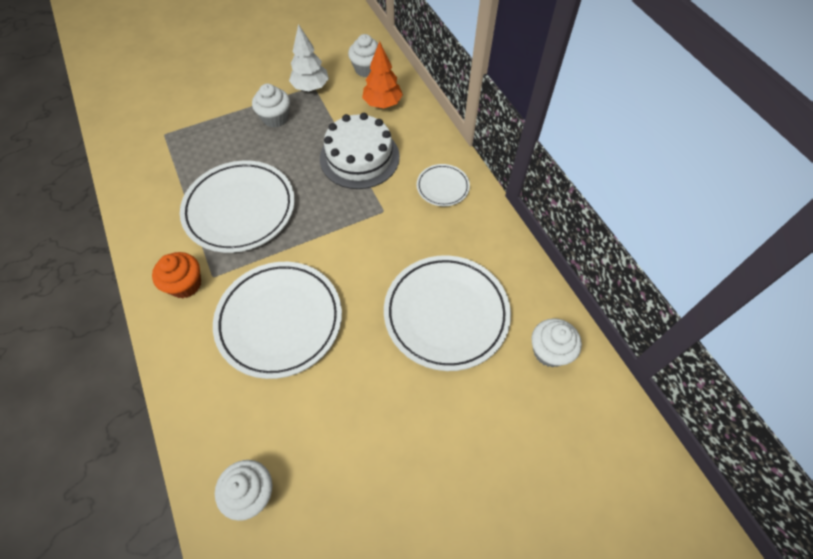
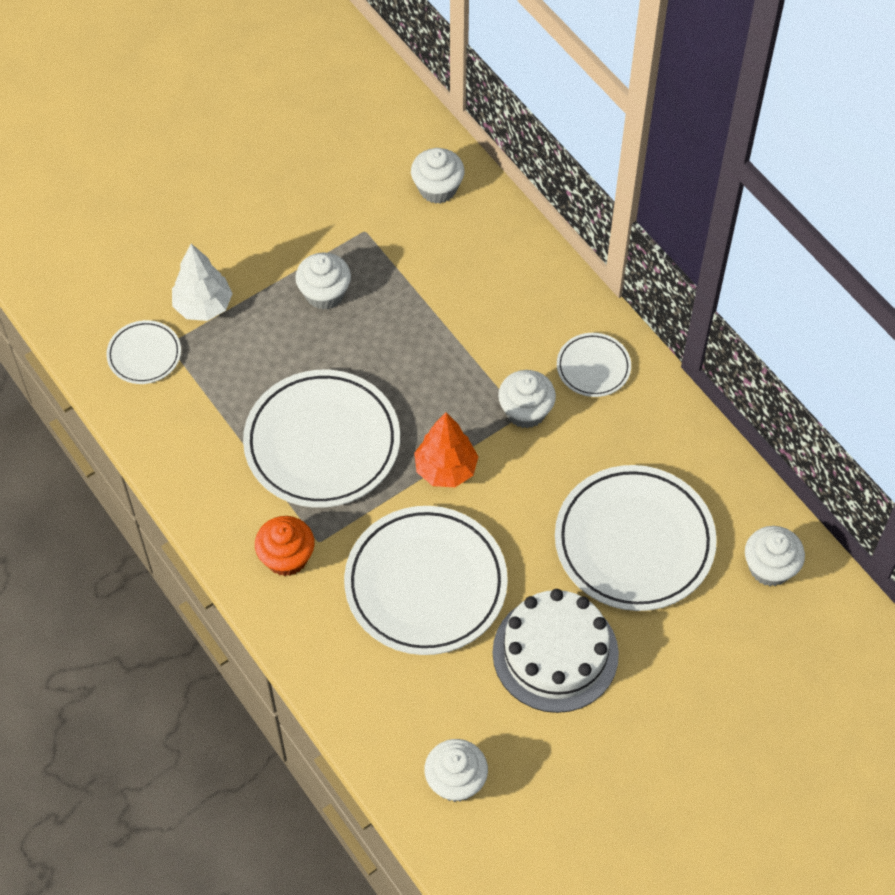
camera: 10 degrees left, 0 degrees up
white tree [289,24,329,91] -> white tree moved to [172,244,233,321]
white cake [320,113,400,189] -> white cake moved to [493,589,619,713]
orange tree [362,41,403,108] -> orange tree moved to [414,412,479,487]
none -> white plate [106,320,181,384]
none -> white cupcake [498,370,556,429]

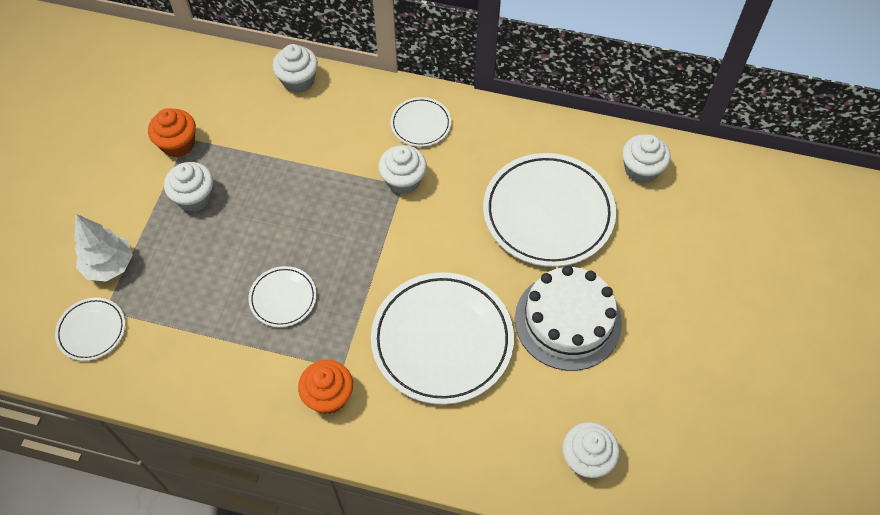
camera: 40 degrees left, 0 degrees up
white plate [243,370,400,508] -> white plate [248,266,317,327], size x0.49
white cupcake [411,148,464,204] -> white cupcake moved to [272,44,318,93]
orange tree [414,412,479,487] -> none
none -> orange cupcake [148,108,196,157]

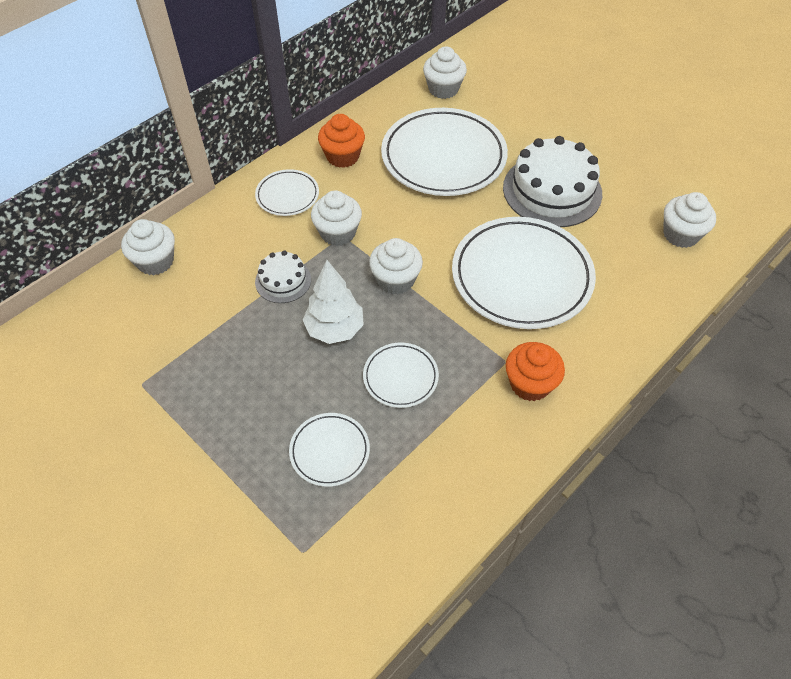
camera: 60 degrees left, 5 degrees down
white plate [55,297,125,361] -> white plate moved to [289,413,370,487]
white tree [74,214,133,282] -> white tree moved to [303,260,364,344]
orange cupcake [148,108,196,157] -> orange cupcake moved to [318,114,365,168]
white cupcake [164,162,213,212] -> white cupcake moved to [369,238,423,295]
none -> white cake [255,251,311,303]

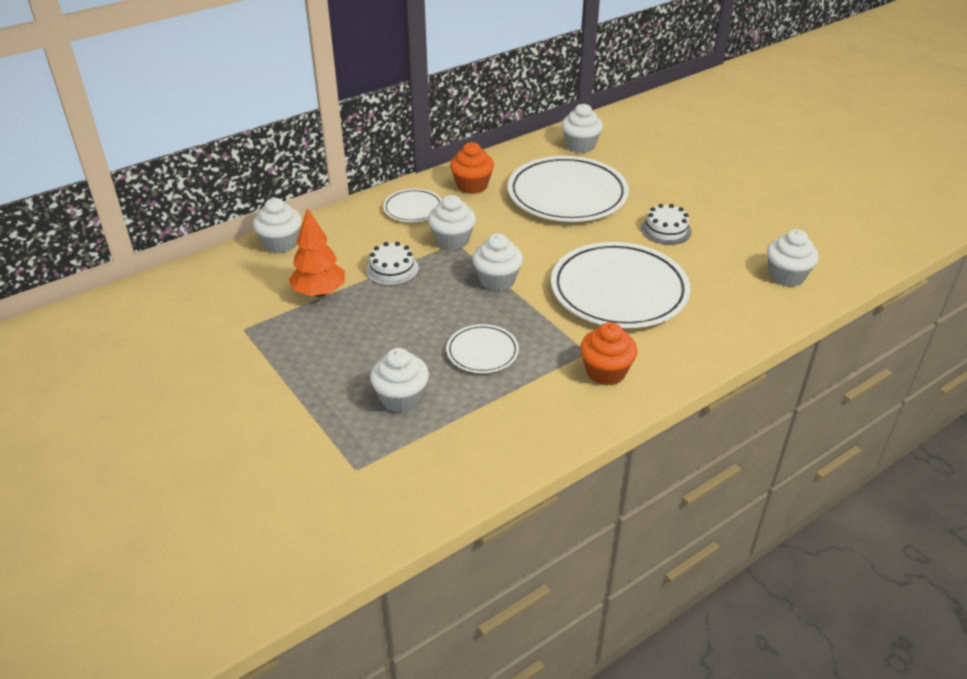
camera: 10 degrees right, 15 degrees down
white plate [289,413,370,487] -> white cupcake [370,348,429,413]
white tree [303,260,364,344] -> none
white cake [503,136,602,227] -> white cake [641,204,692,245], size x0.52
none -> orange tree [289,208,345,297]

